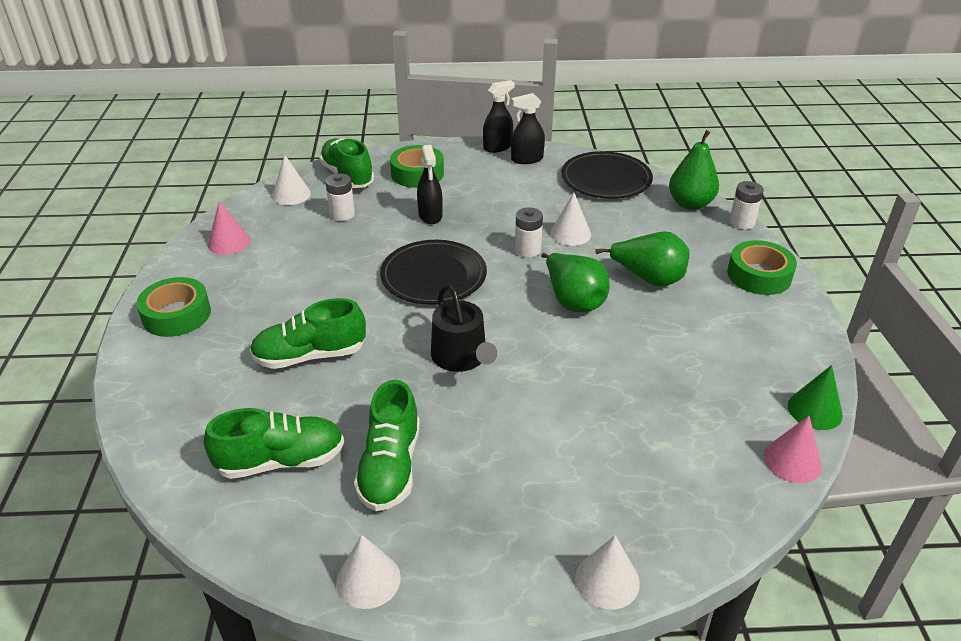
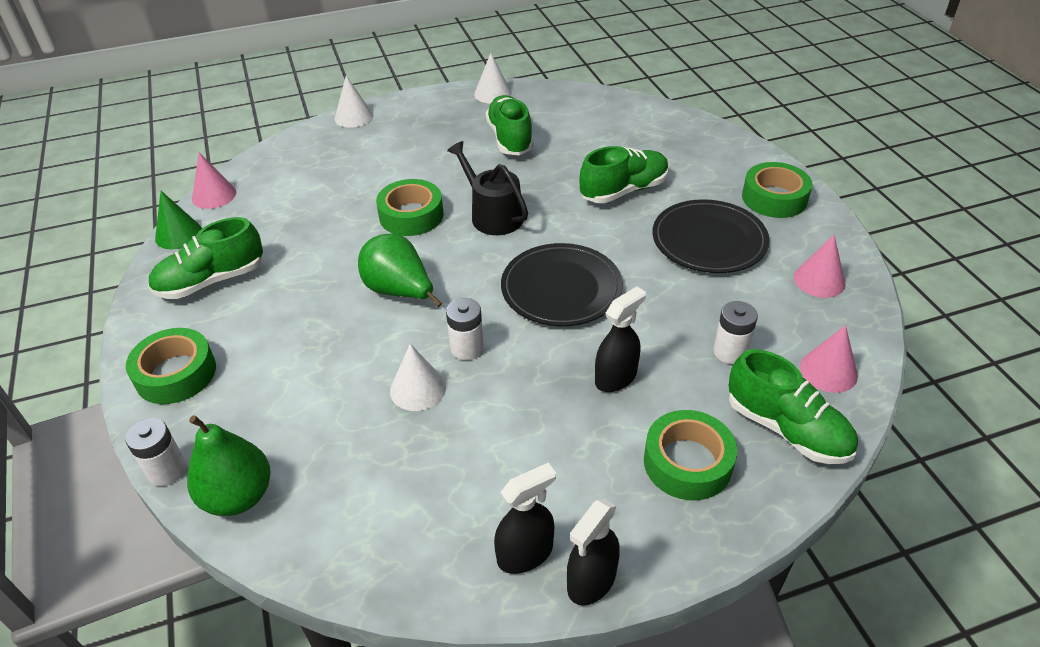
camera: 165 degrees right, 5 degrees up
green shoe [204,408,344,479] -> green shoe moved to [148,217,263,299]
white cone [272,155,311,205] -> pink cone [800,325,858,393]
black spray bottle [417,145,443,224] -> black spray bottle turned 75 degrees clockwise [595,287,646,392]
black plate [562,151,653,199] -> black plate moved to [652,199,770,273]
green pear [595,231,690,287] -> none
none -> green tape [376,179,444,236]

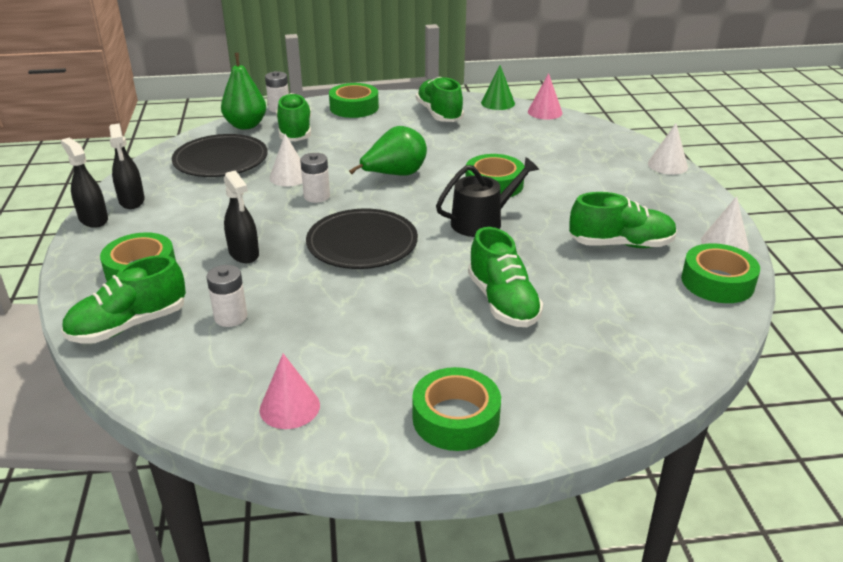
camera: 100 degrees right, 10 degrees down
black plate [652,199,770,273] -> black plate moved to [172,134,268,177]
pink cone [800,325,858,393] -> none
none -> green shoe [276,93,312,142]
none -> green tape [681,243,760,303]

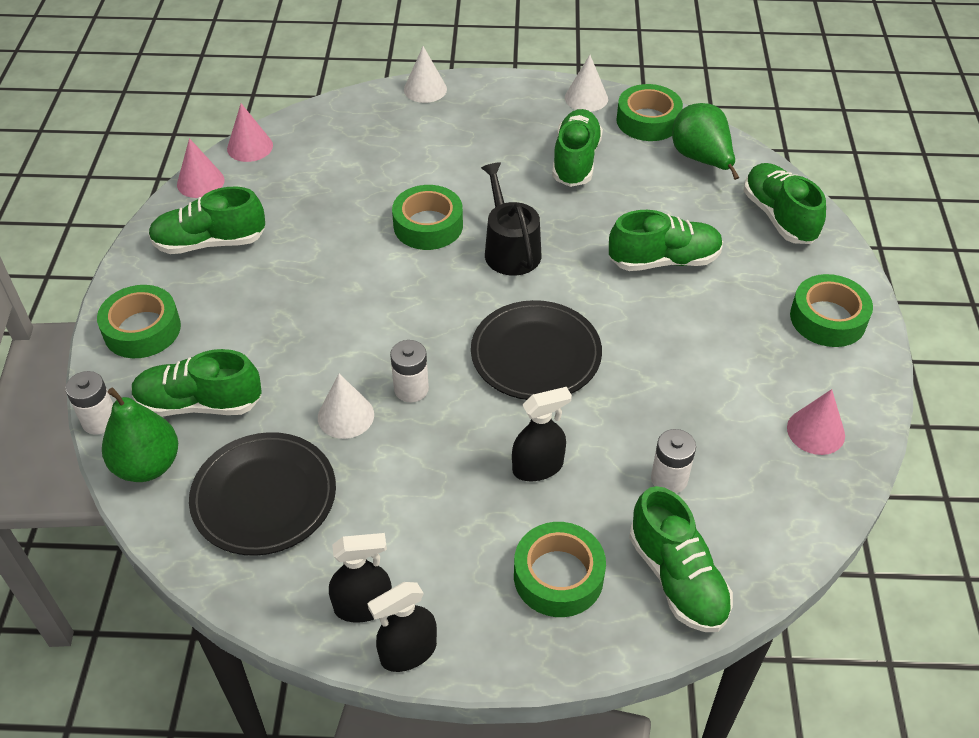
camera: 80 degrees left, 15 degrees up
green pear [349,126,427,175] -> green pear moved to [672,103,739,180]
green cone [481,65,515,110] -> pink cone [177,138,224,198]
none -> green shoe [744,163,826,244]

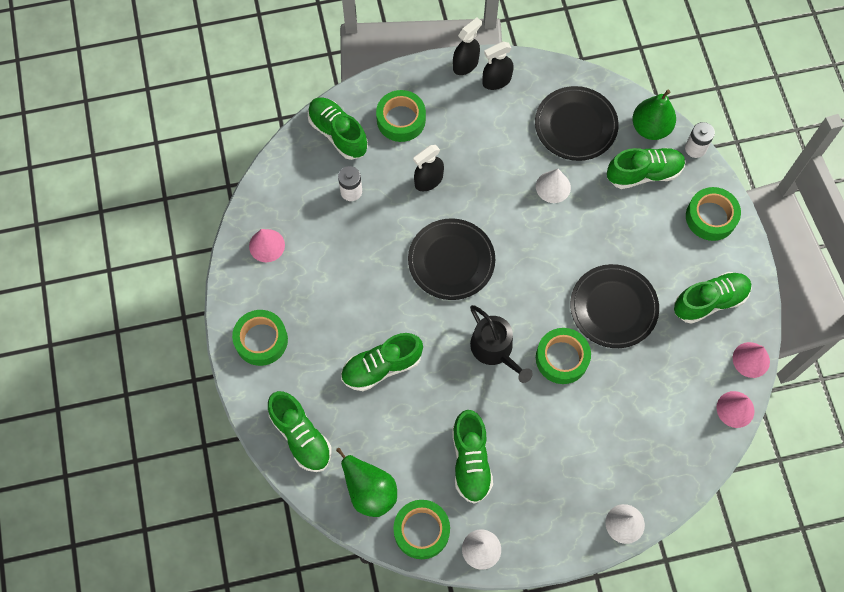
camera: 165 degrees right, 20 degrees up
white battery [390,340,429,402] -> none
none -> black plate [570,264,659,348]

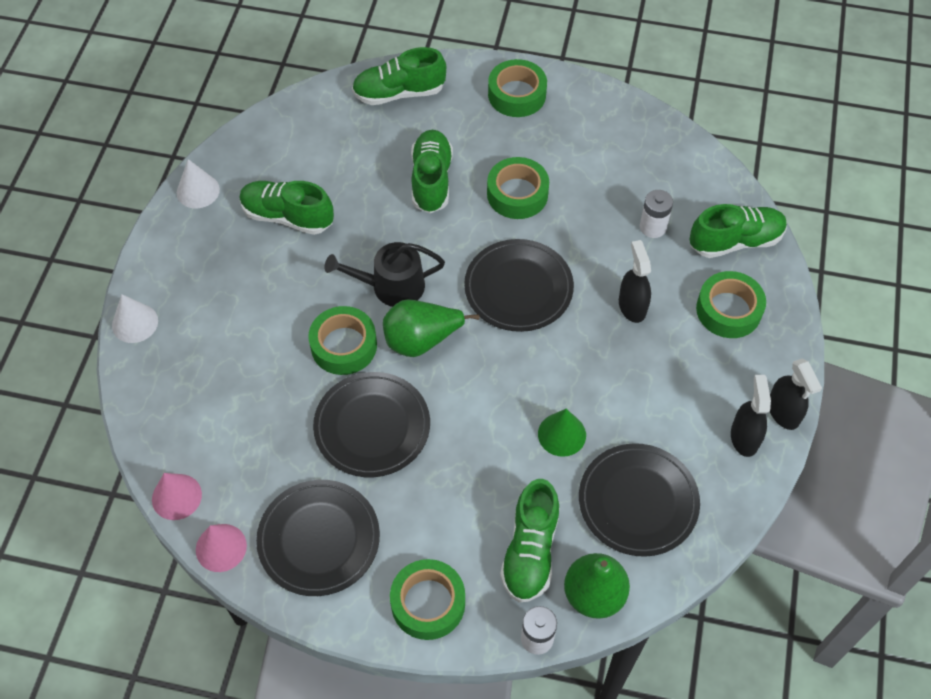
camera: 115 degrees right, 10 degrees down
pink cone [249,229,285,262] -> none
green pear [336,448,397,517] -> green pear moved to [383,299,480,357]
green tape [393,500,450,559] -> green tape moved to [487,157,549,219]
white cone [536,169,571,203] -> green cone [538,409,586,457]
green shoe [674,272,752,324] -> black plate [256,480,380,596]

